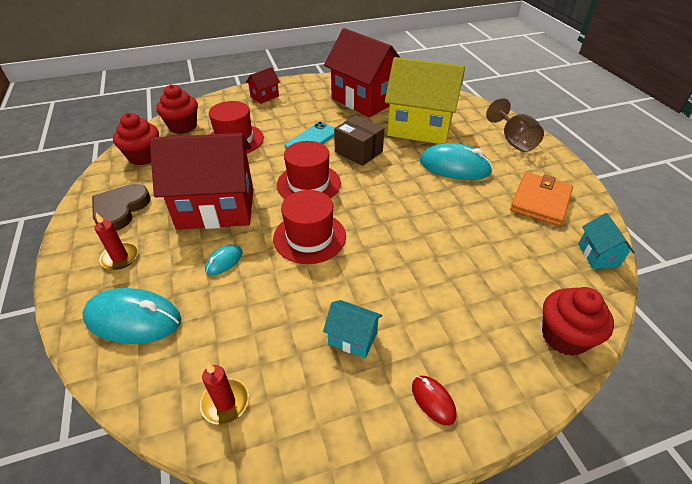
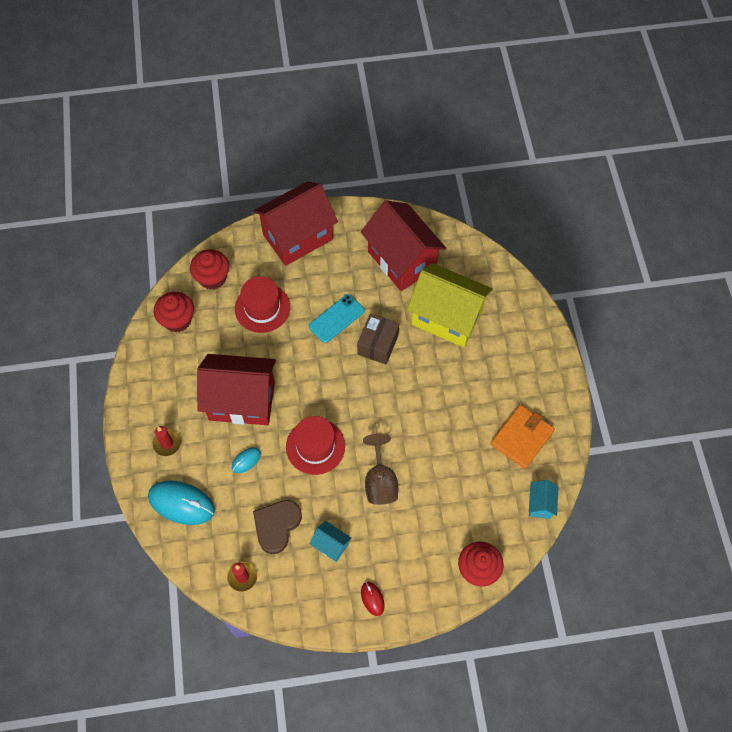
camera: 10 degrees right, 20 degrees up
brown heart [92,184,150,231] -> brown heart moved to [253,500,302,554]
red house [246,67,280,104] -> red house [253,181,338,266], size x2.30
red hat [277,141,341,199] -> none
brown box [334,115,384,166] -> brown box turned 60 degrees clockwise [357,314,399,364]
turquoise mouse [420,143,493,180] -> none
brown goblet [486,98,544,152] -> brown goblet moved to [363,433,398,505]

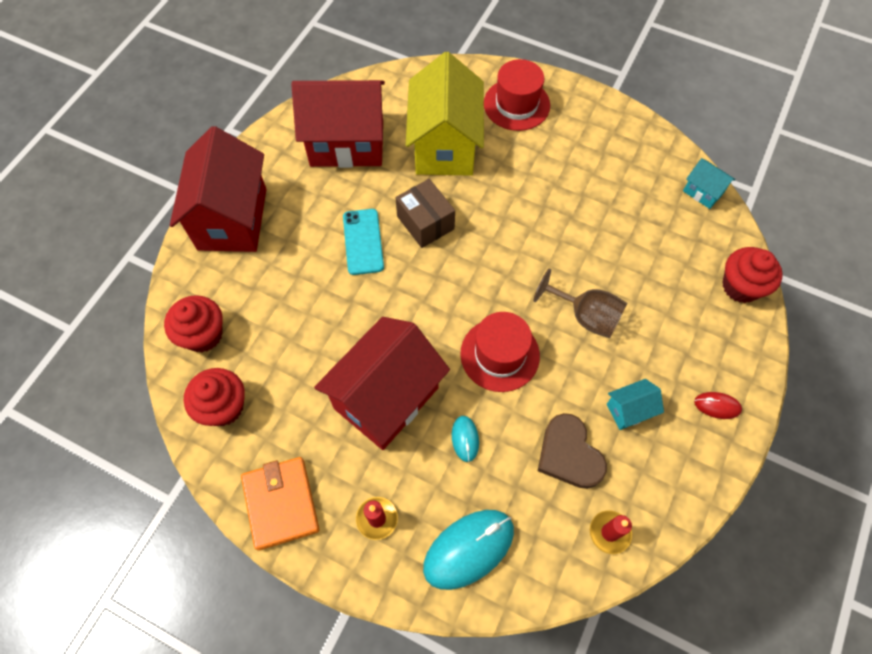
camera: 55 degrees left, 0 degrees up
red hat [235,276,290,333] -> red hat moved to [484,59,550,131]
yellow house [407,263,493,347] -> yellow house turned 60 degrees counterclockwise [406,52,484,176]
orange wallet [490,405,555,469] -> orange wallet moved to [241,457,320,550]

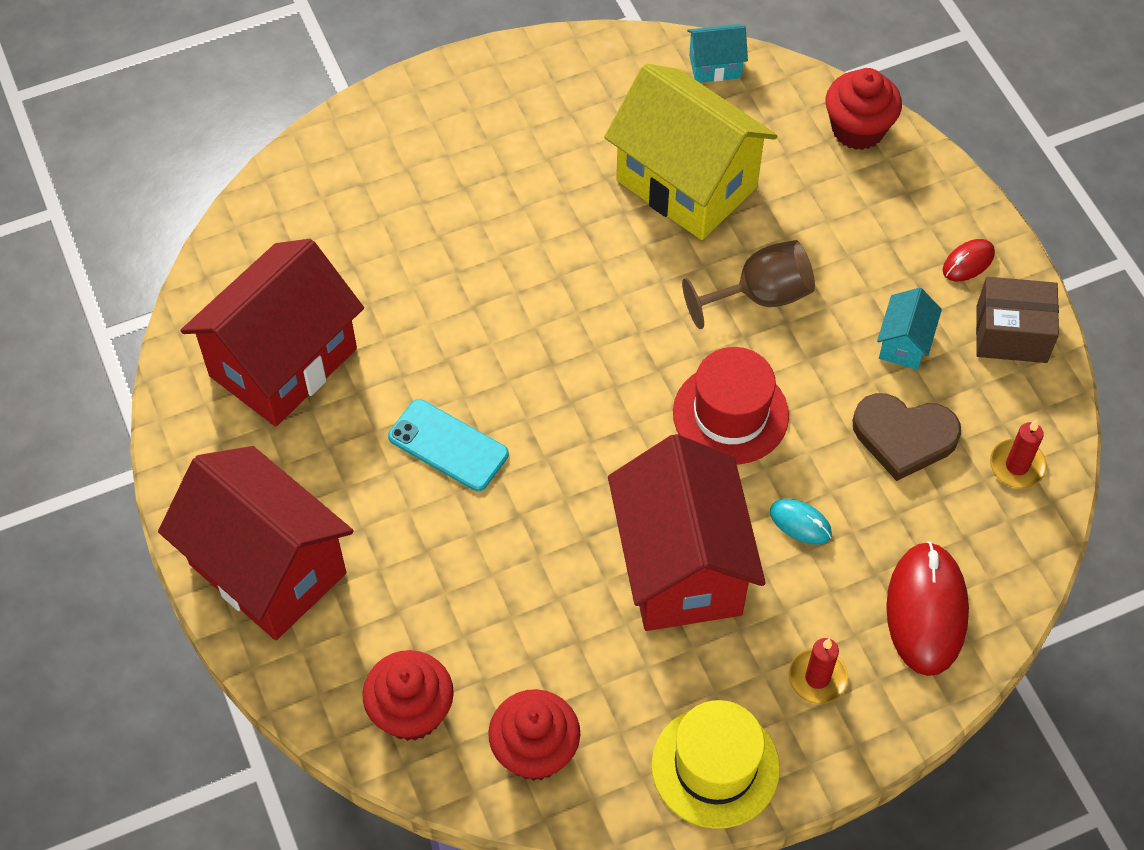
camera: 50 degrees left, 5 degrees down
orange wallet [241,457,320,550] -> yellow hat [652,700,780,829]
brown box [396,179,455,248] -> brown box moved to [976,277,1059,363]
yellow house [406,52,484,176] -> yellow house moved to [604,63,777,240]
turquoise mouse [423,510,514,590] -> red mouse [886,541,969,676]
red hat [484,59,550,131] -> none

